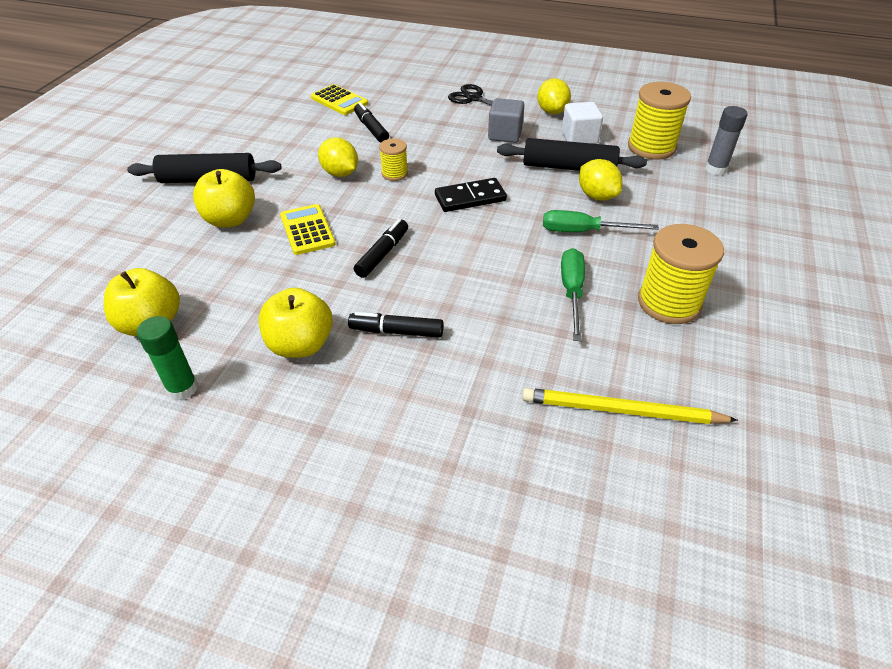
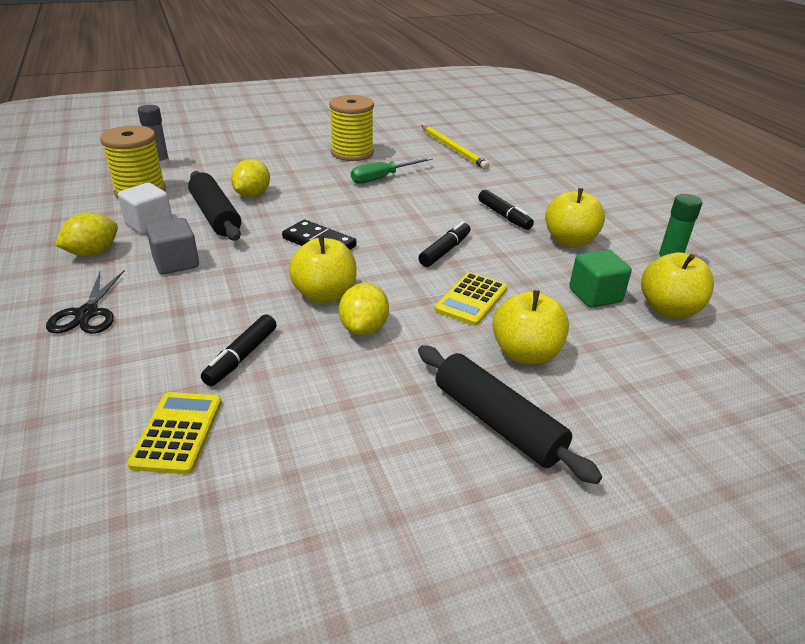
camera: 130 degrees left, 10 degrees down
black marker [354,219,408,278] -> black marker turned 135 degrees clockwise [418,221,471,267]
yellow spool [379,139,408,181] -> yellow apple [289,236,357,304]
green screwdriver [543,210,659,232] -> none
none -> green cube [569,249,632,308]

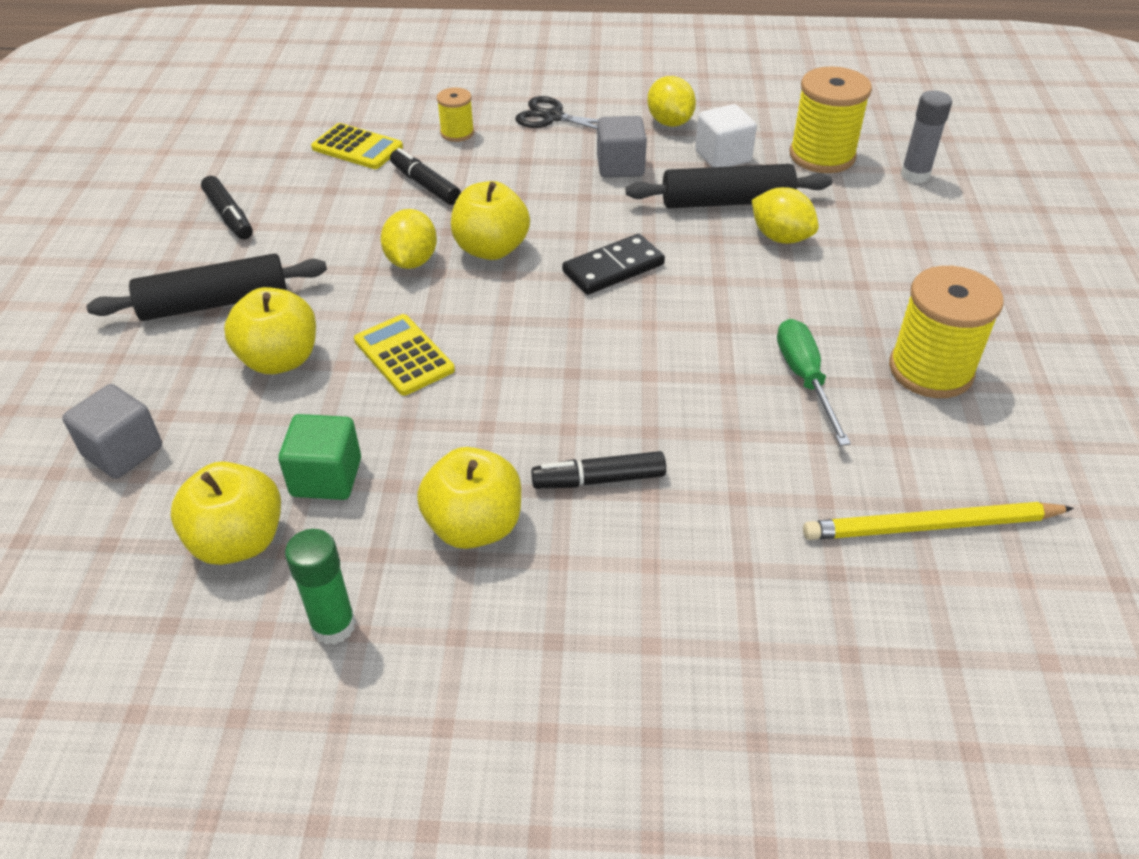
camera: 115 degrees right, 10 degrees up
yellow lemon [339,283,389,336] -> yellow lemon turned 60 degrees clockwise [381,209,437,269]
black marker [418,221,471,267] -> black marker moved to [201,176,253,240]
none -> grey cube [62,384,162,479]
none -> yellow spool [437,88,474,142]

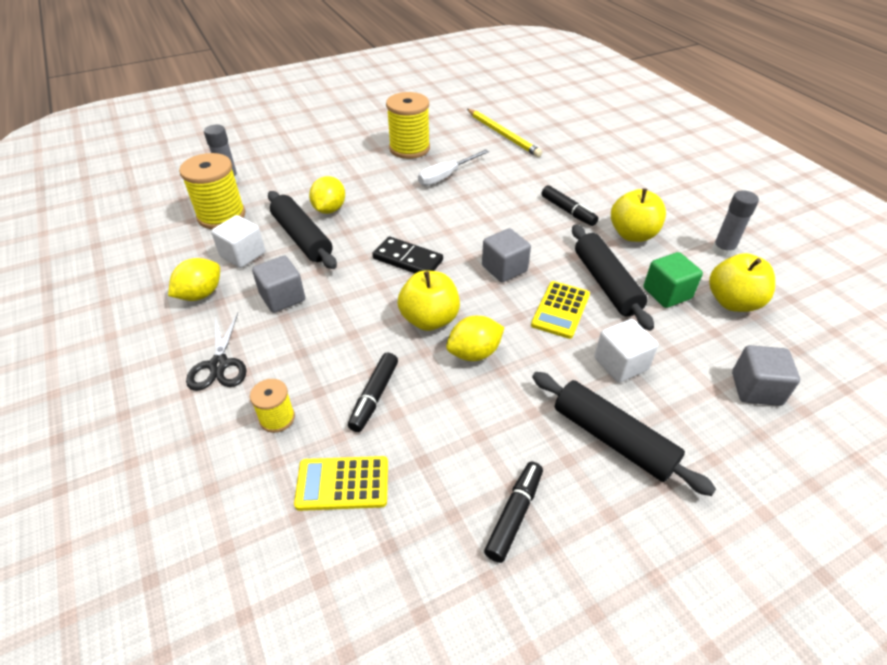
camera: 120 degrees left, 0 degrees up
yellow apple [224,287,316,374] -> white cube [594,319,658,382]
green glue stick [285,529,356,645] -> grey glue stick [712,190,759,257]
yellow calculator [311,123,403,169] -> yellow calculator turned 90 degrees counterclockwise [294,456,388,511]
green screwdriver [777,319,851,446] -> white screwdriver [418,149,489,186]
none -> grey cube [482,228,531,282]
none -> black rolling pin [572,225,654,331]

